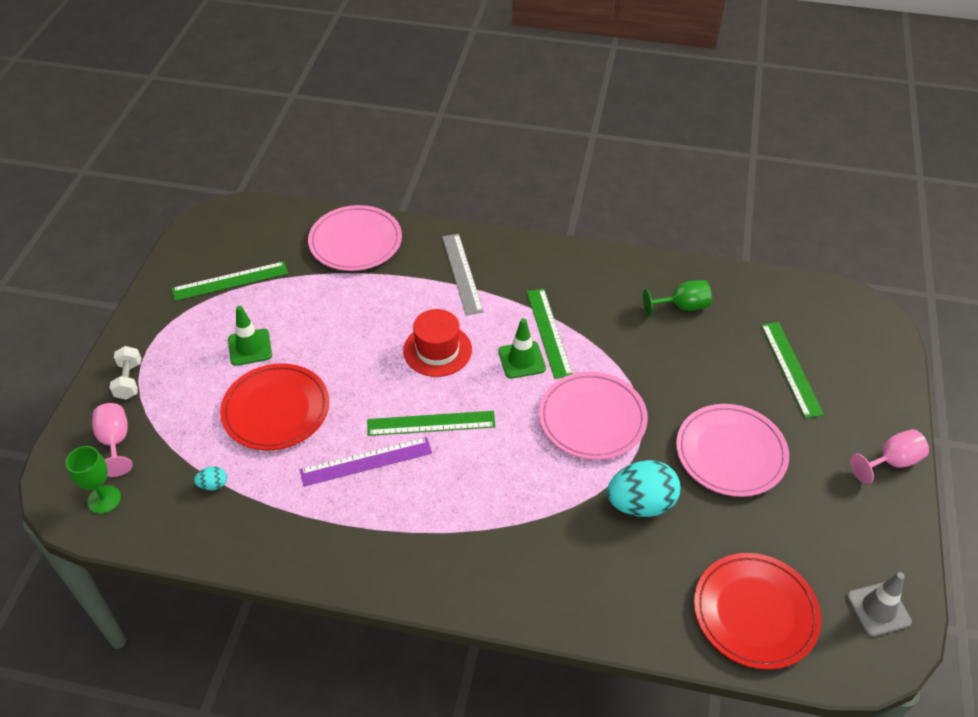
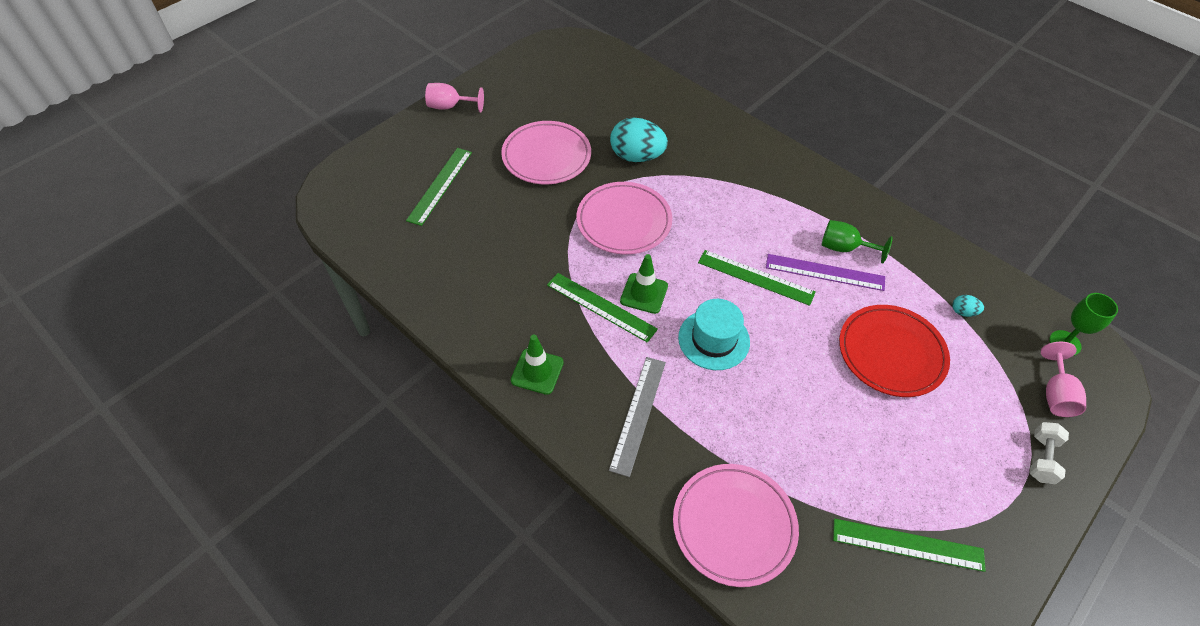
camera: 150 degrees left, 5 degrees up
green traffic cone [228,306,272,366] -> green traffic cone moved to [511,335,564,395]
red hat [403,309,472,377] -> turquoise hat [678,299,750,370]
green ruler [527,289,573,379] -> green ruler turned 75 degrees counterclockwise [547,273,658,343]
green goblet [643,280,712,317] -> green goblet moved to [822,220,893,263]
red plate [694,553,821,670] -> none
grey traffic cone [847,572,912,637] -> none

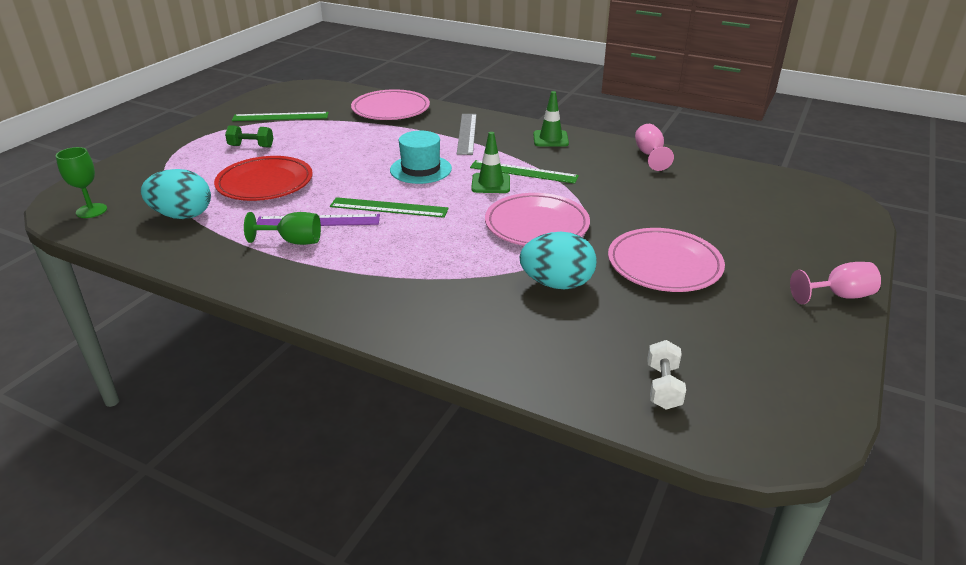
camera: 165 degrees right, 20 degrees down
green ruler [406,148,472,226] -> none
turquoise egg [952,295,984,317] -> turquoise egg [141,169,211,219], size x2.29
white dumbbell [1030,422,1069,484] -> white dumbbell moved to [647,340,686,410]
pink goblet [1041,342,1086,417] -> pink goblet moved to [635,124,674,171]
none -> green dumbbell [225,125,273,147]

